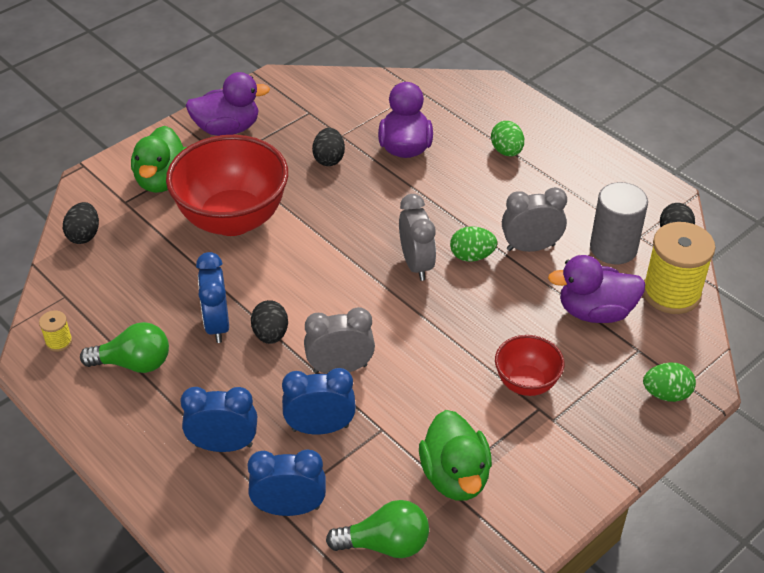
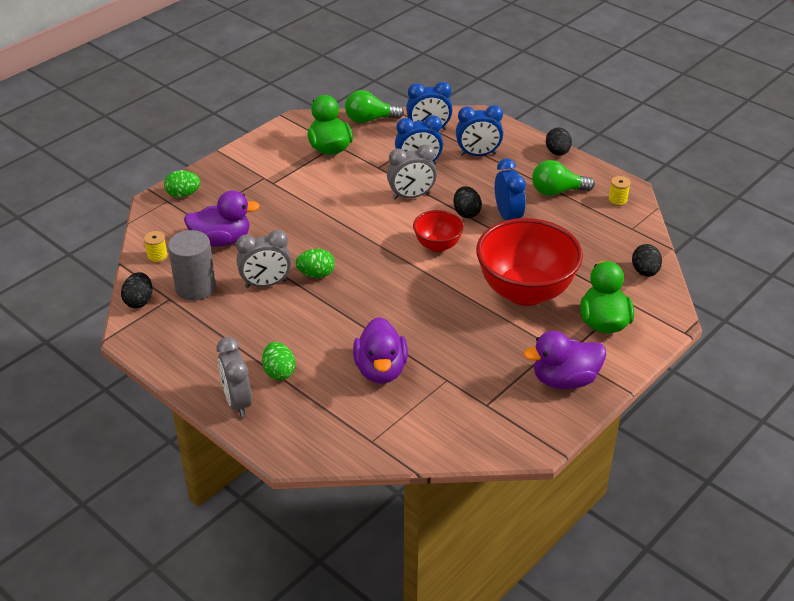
camera: 175 degrees right, 5 degrees down
black egg [312,128,345,166] -> black egg moved to [546,128,572,156]
grey clock [399,194,436,281] -> grey clock moved to [216,337,252,417]
red bowl [495,335,564,396] -> red bowl moved to [413,210,464,252]
yellow spool [643,222,716,314] -> yellow spool [144,231,168,263], size x0.44

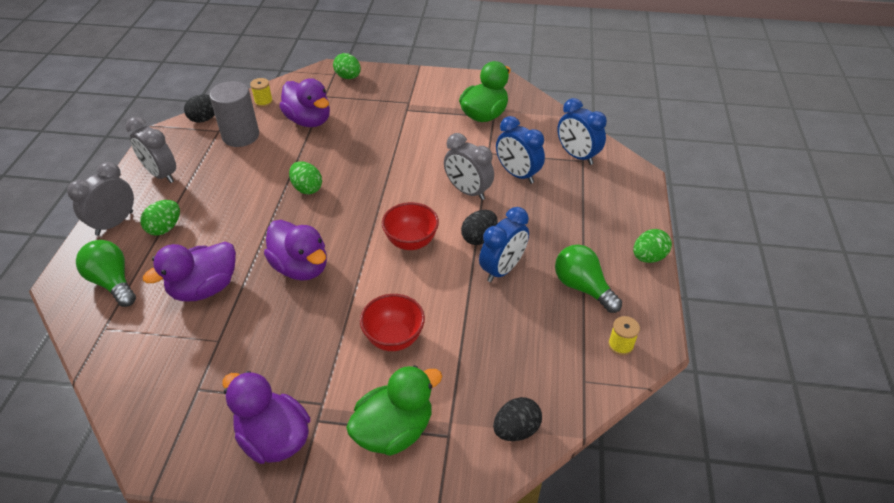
camera: 55 degrees right, 5 degrees up
grey clock [236,230,292,288] -> grey clock moved to [126,117,176,183]
green light bulb [345,90,404,123] -> green light bulb moved to [76,240,136,307]
blue clock [456,105,503,156] -> none
red bowl [476,218,583,306] -> red bowl [360,294,425,351], size x0.51
black egg [546,128,572,156] -> green egg [633,229,672,263]
none -> purple duck [264,220,327,281]

